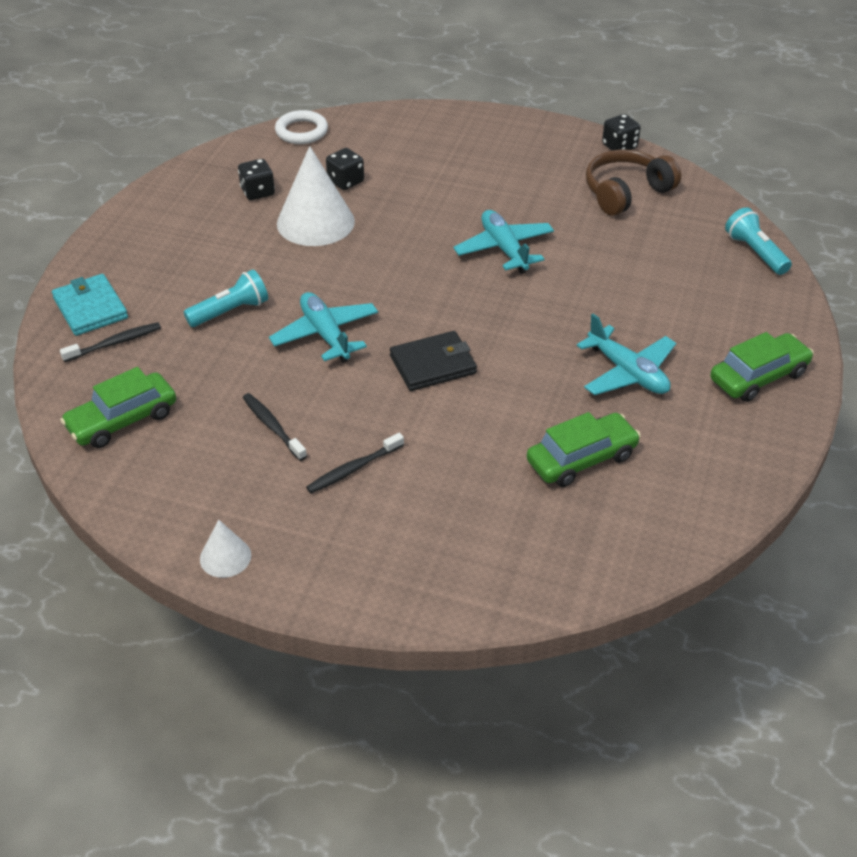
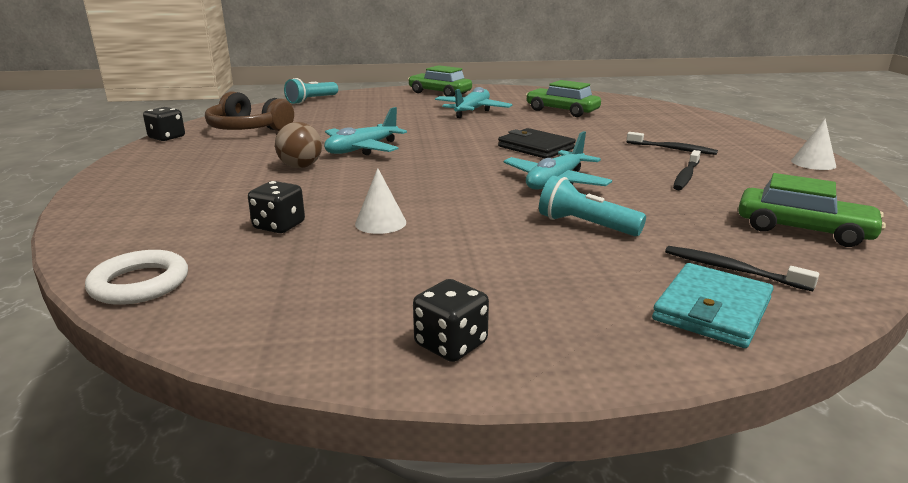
camera: 115 degrees left, 20 degrees down
black dice [238,159,275,200] -> black dice moved to [413,279,489,362]
white cone [277,146,355,246] -> white cone [355,168,406,234], size x0.50
none -> brown ball [275,122,322,168]

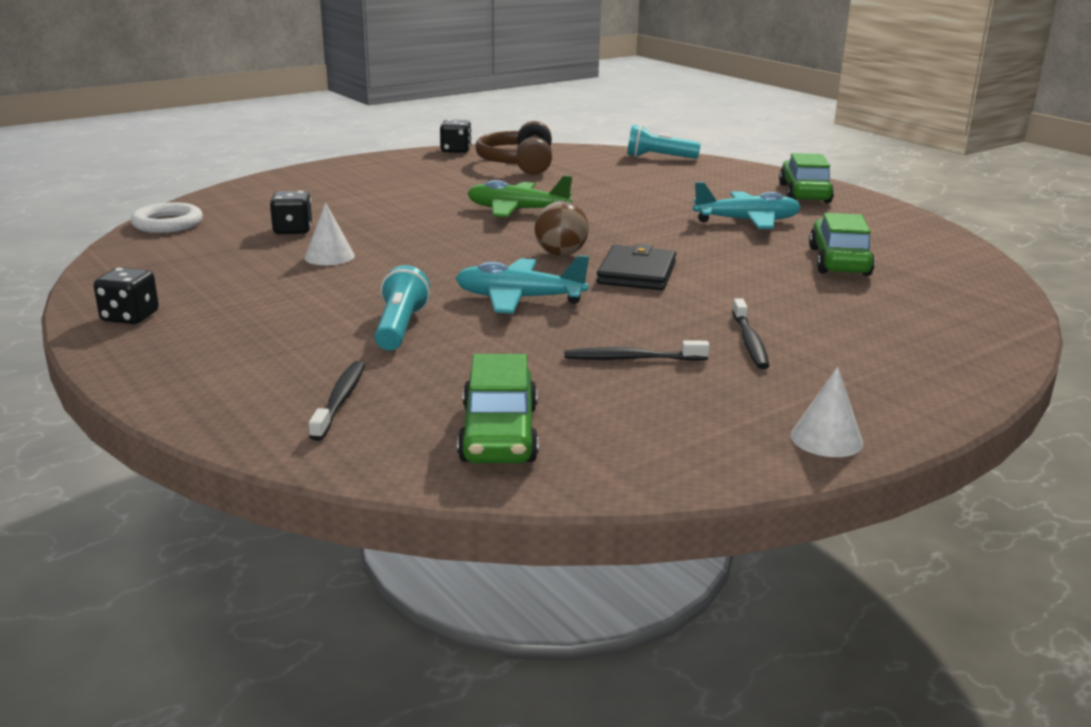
camera: 60 degrees right, 0 degrees up
brown ball [275,122,322,168] -> brown ball moved to [534,201,589,256]
turquoise plane [324,107,407,155] -> green plane [467,175,572,217]
turquoise wallet [652,263,773,348] -> none

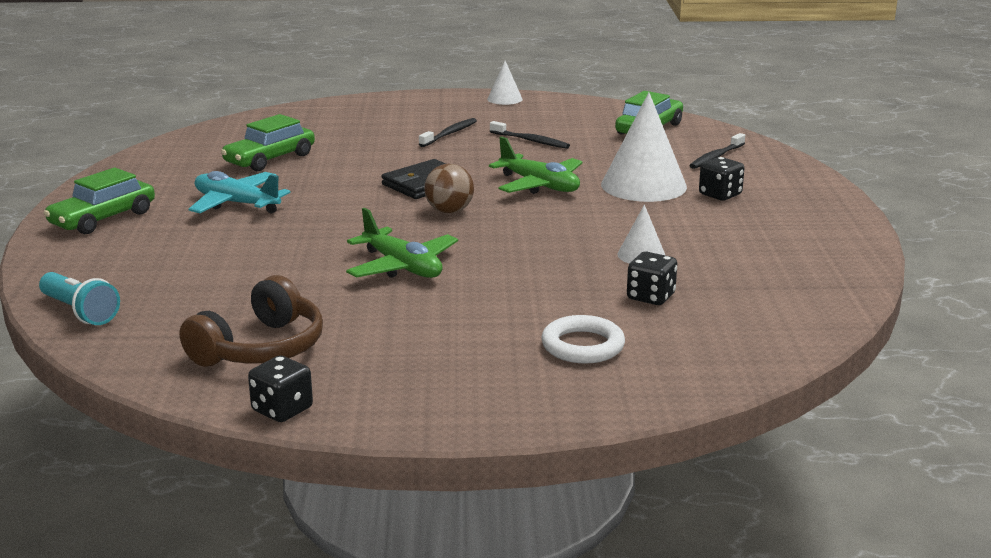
camera: 145 degrees left, 0 degrees up
black dice [94,268,159,324] -> black dice moved to [699,157,744,201]
white ring [131,202,203,233] -> white ring moved to [541,315,625,364]
turquoise flashlight [375,265,430,350] -> white cone [601,92,687,202]
turquoise plane [455,255,589,314] -> green plane [489,137,582,194]

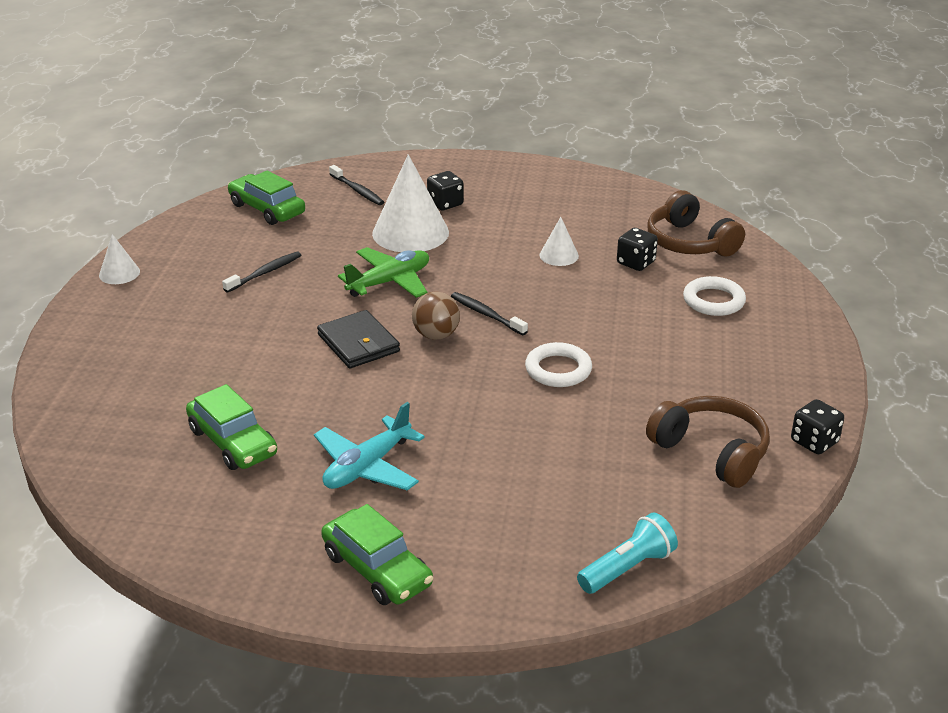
camera: 80 degrees left, 10 degrees up
green plane [346,208,458,278] -> white ring [525,342,592,387]
black toothbrush [419,118,477,147] -> black toothbrush moved to [451,292,528,335]
none -> brown headphones [647,190,745,257]

